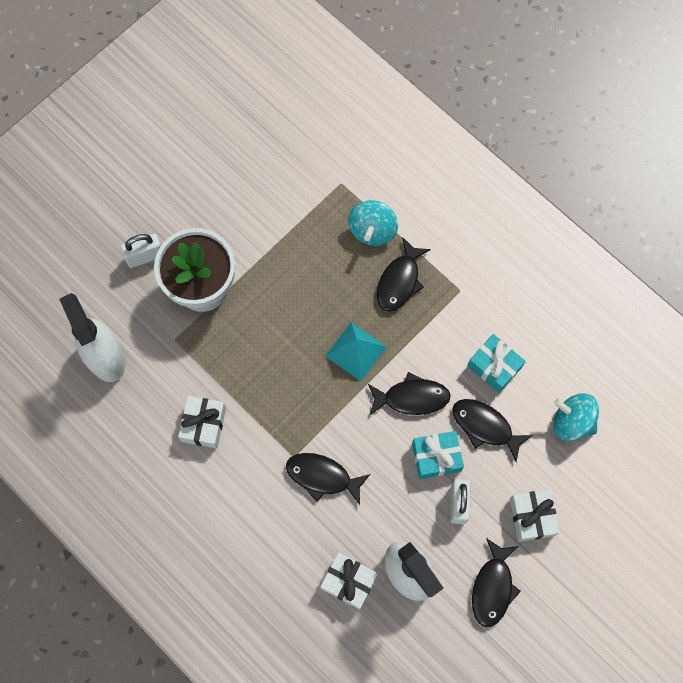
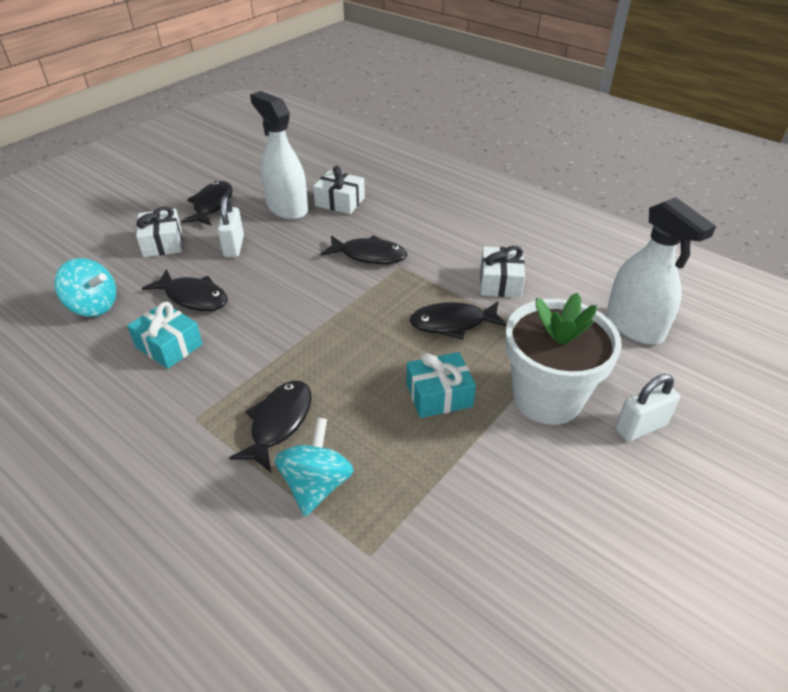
camera: 175 degrees right, 30 degrees down
turquoise pyramid [325,322,387,381] -> none
black fish [368,372,451,415] -> black fish moved to [410,301,507,339]
turquoise gift [412,431,464,479] -> turquoise gift moved to [406,352,476,418]

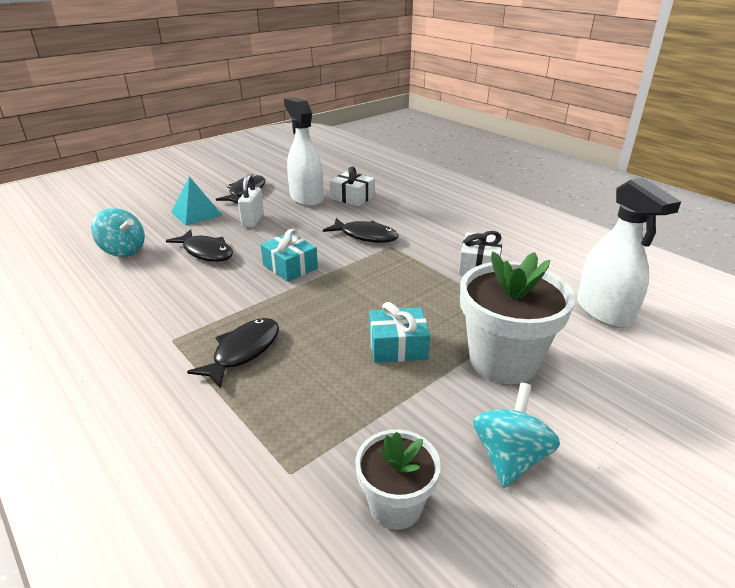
camera: 10 degrees right, 10 degrees down
turquoise gift [127,302,203,369] -> turquoise gift moved to [261,229,318,282]
white gift [136,206,182,257] -> turquoise pyramid [171,176,222,226]
turquoise spinning top [274,418,354,516] -> turquoise spinning top moved to [473,383,560,488]
black fish [410,301,507,339] -> none
white padlock [615,374,680,442] -> none
none -> white flower pot [355,430,441,530]

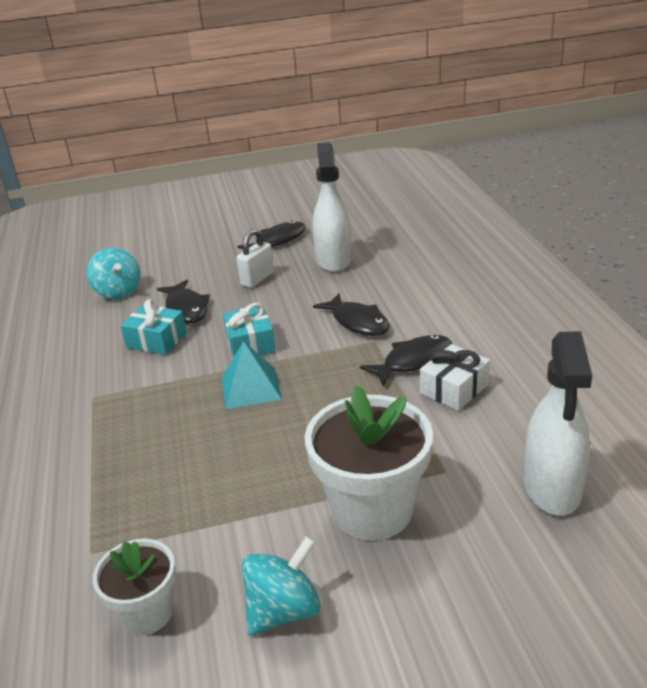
camera: 30 degrees right, 0 degrees up
turquoise pyramid [171,176,222,226] -> turquoise pyramid moved to [222,341,282,409]
black fish [187,318,279,389] -> black fish moved to [360,335,452,387]
white gift [330,166,375,207] -> none
turquoise gift [369,302,430,363] -> turquoise gift moved to [120,299,187,355]

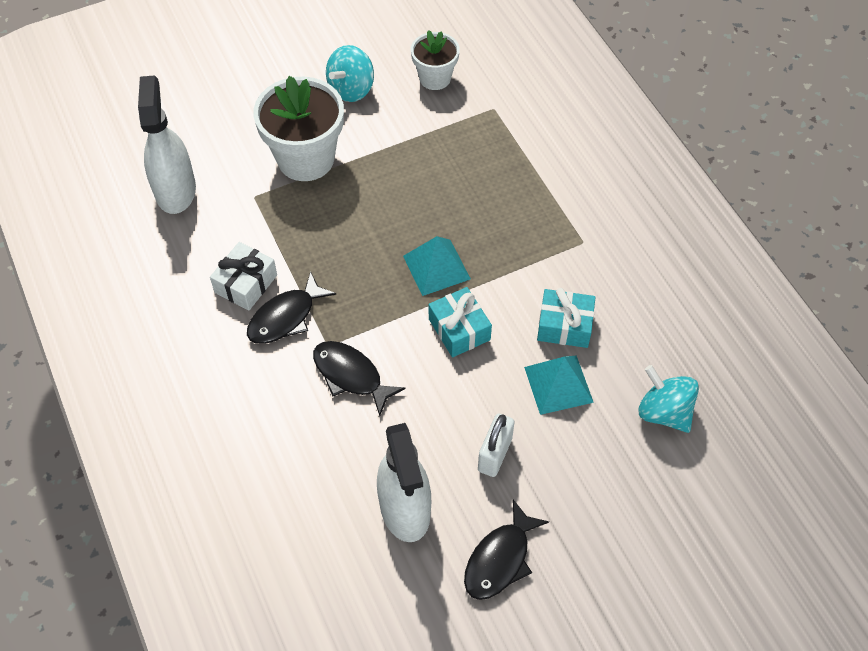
camera: 165 degrees right, 25 degrees up
black fish [157,280,210,323] -> turquoise pyramid [524,355,594,415]

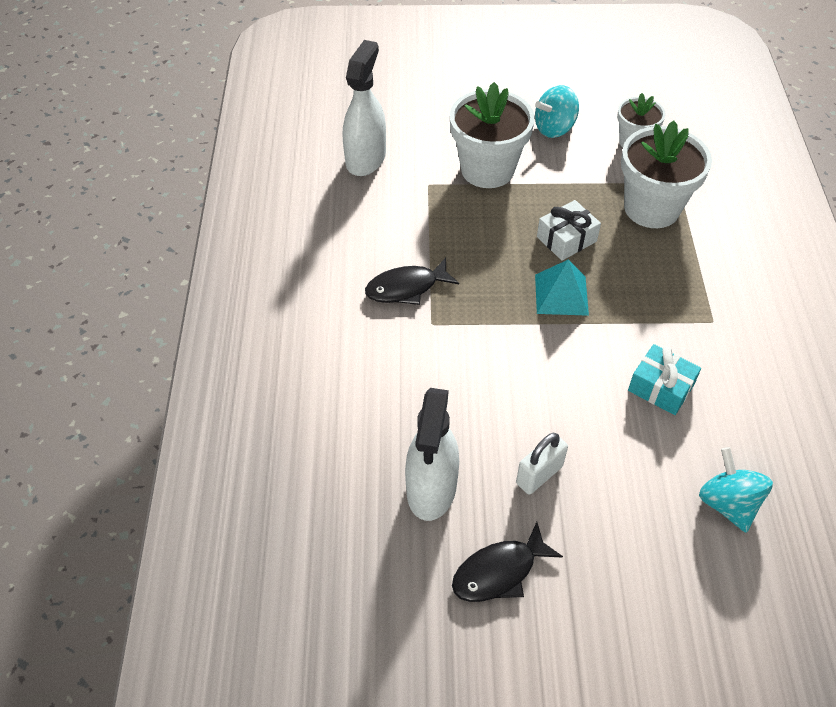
camera: 25 degrees right, 5 degrees down
white gift [210,242,277,311] -> white gift moved to [537,200,601,261]
black fish [313,341,406,416] -> none
turquoise gift [429,287,492,357] -> none
turquoise pyramid [524,355,594,415] -> none
none -> white flower pot [621,121,712,228]

